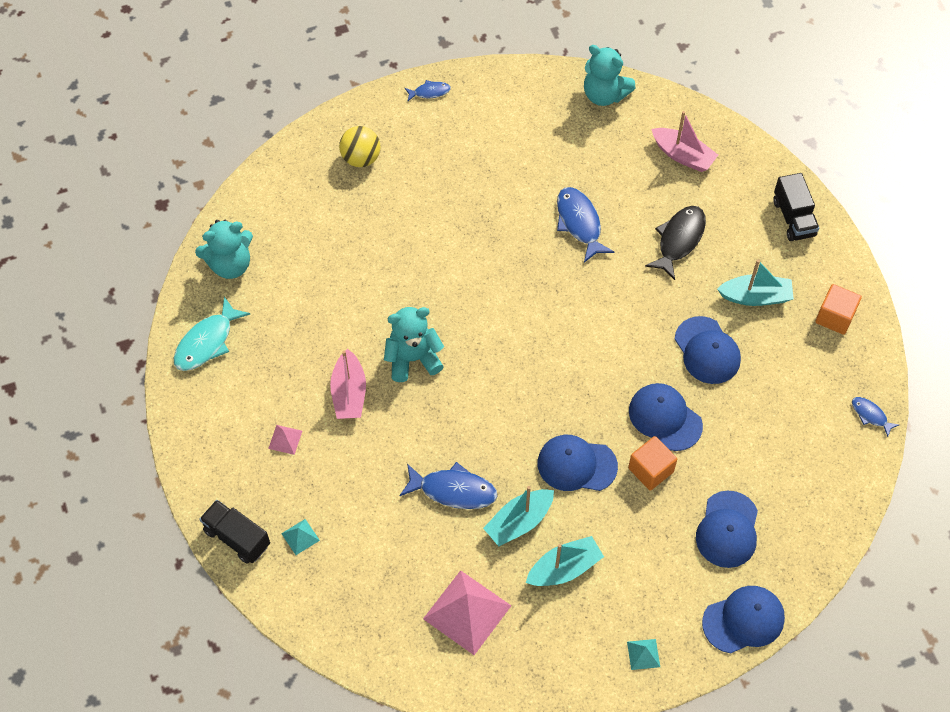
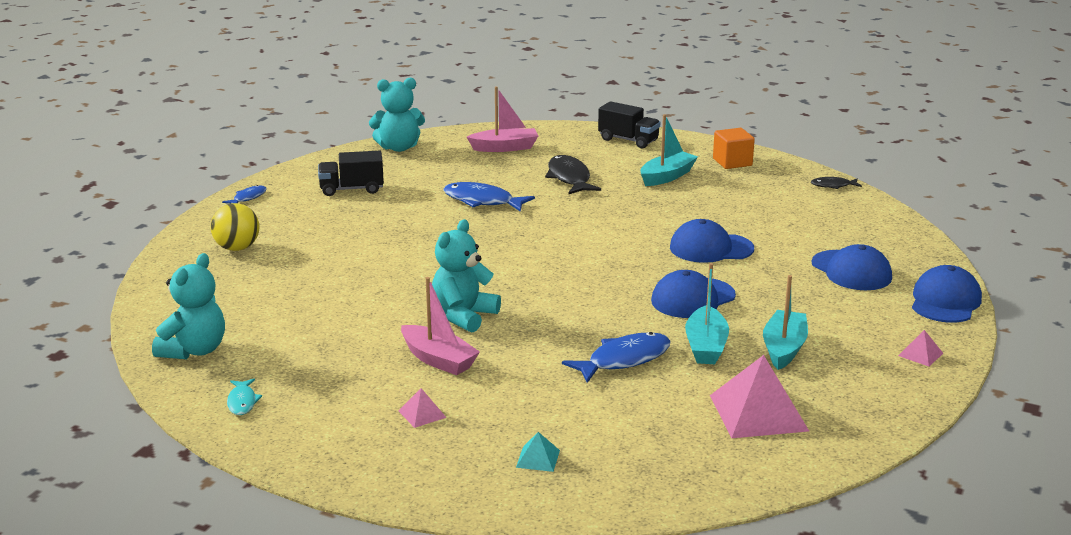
camera: 45 degrees left, 35 degrees down
turquoise fish [174,296,250,371] -> turquoise fish [227,379,262,415], size x0.55
black truck [199,500,270,564] -> black truck moved to [318,151,384,196]
turquoise pyramid [627,639,660,670] -> pink pyramid [898,330,943,367]
orange cube [628,436,677,491] -> none
blue cap [675,316,741,384] -> none
blue fish [852,397,899,437] -> black fish [811,177,862,189]

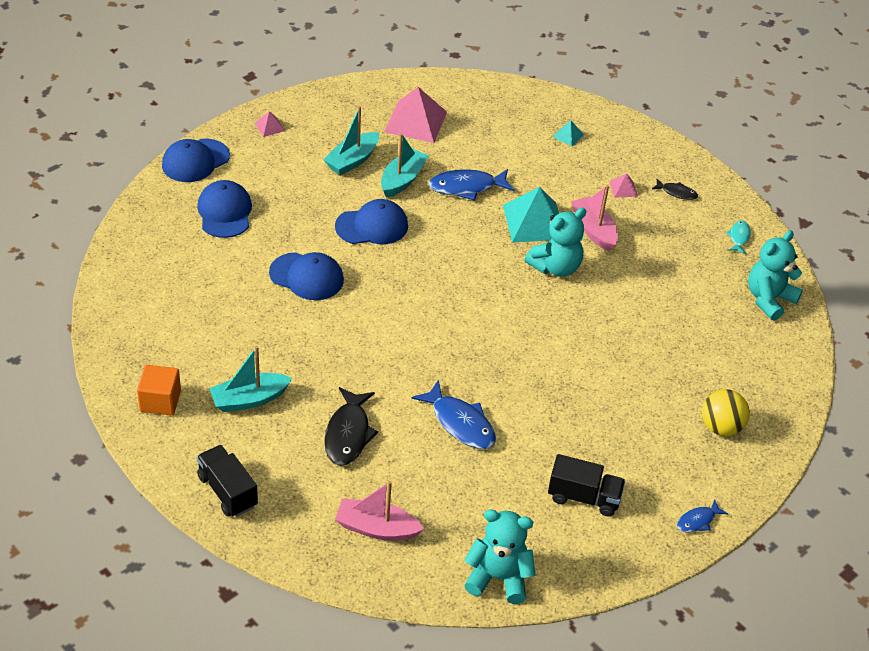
camera: 160 degrees left, 20 degrees up
black fish [811,177,862,189] -> black fish moved to [652,179,698,200]
none -> turquoise pyramid [503,187,559,242]

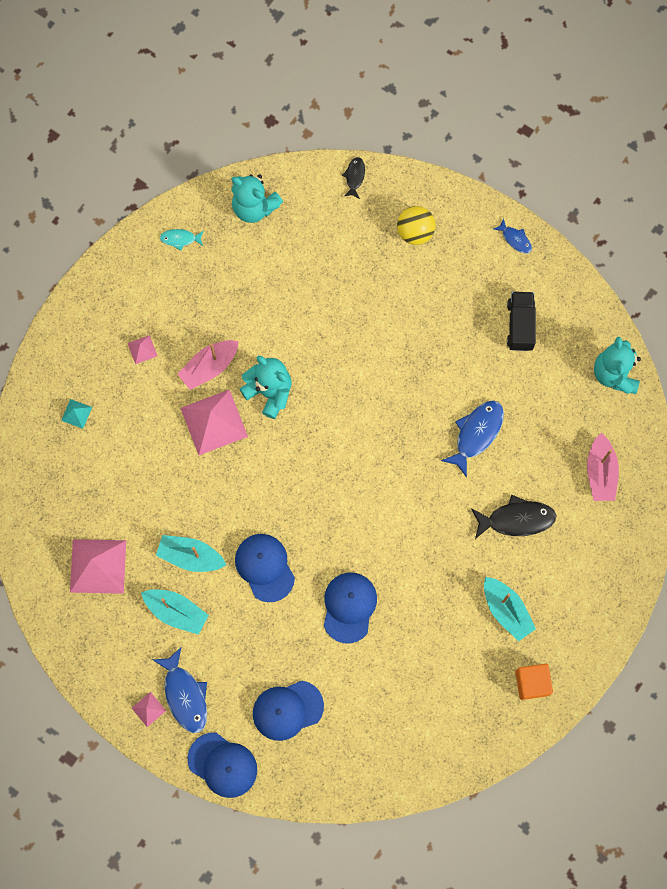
camera: 100 degrees left, 30 degrees up
black truck [197,445,258,517] -> none
blue fish [428,169,514,201] -> blue fish moved to [152,647,207,733]
turquoise pyramid [503,187,559,242] -> pink pyramid [181,389,248,455]
black fish [652,179,698,200] -> black fish moved to [342,157,365,199]

